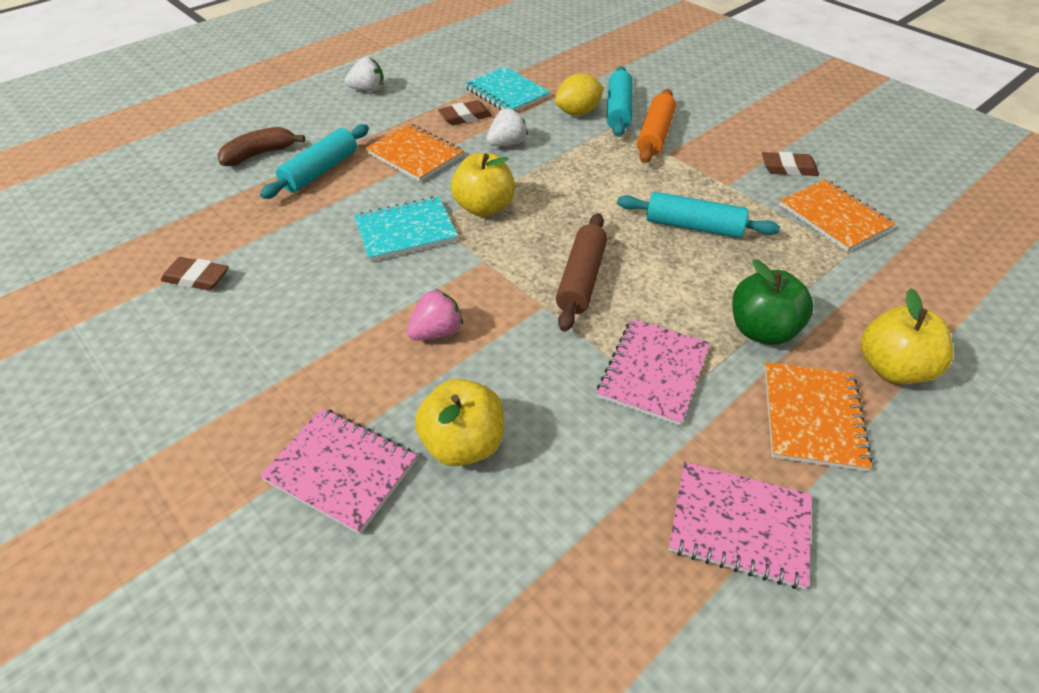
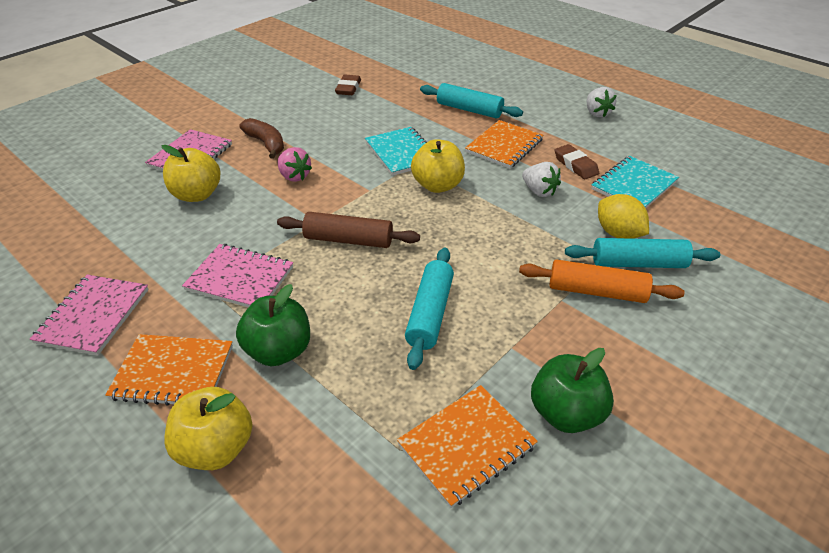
camera: 85 degrees right, 5 degrees down
brown banana [217,127,305,166] -> brown banana moved to [239,118,284,159]
brown eraser [762,152,819,176] -> green apple [531,348,614,433]

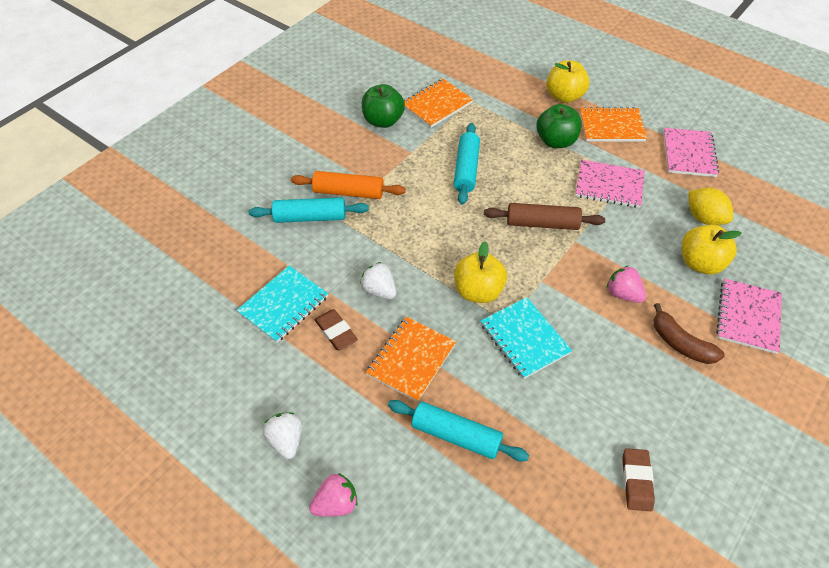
camera: 175 degrees right, 10 degrees up
yellow lemon [598,194,649,239] -> yellow lemon moved to [688,187,733,225]
none -> pink strawberry [309,473,358,517]

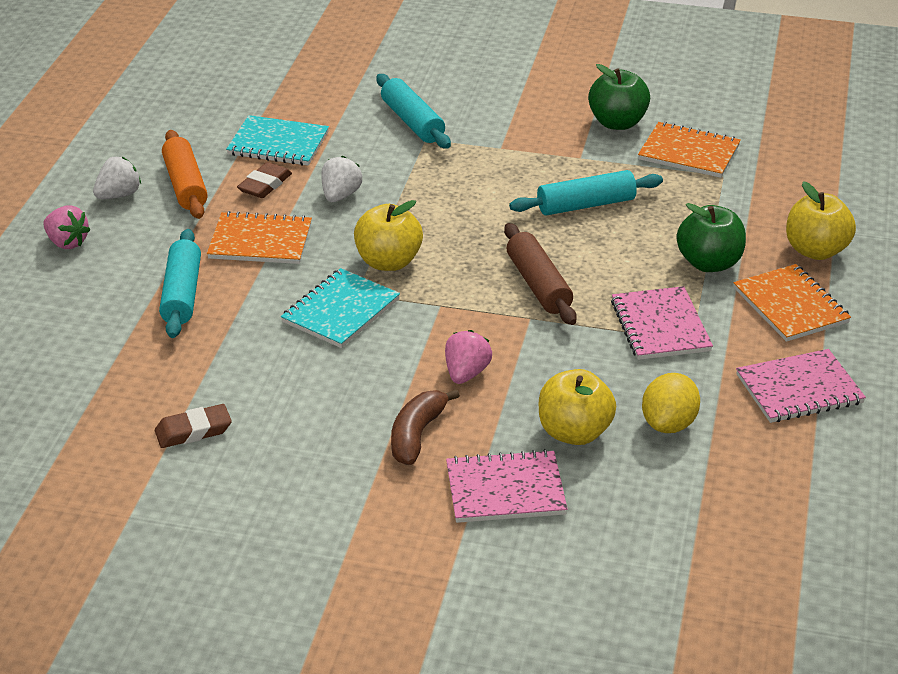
camera: 65 degrees right, 15 degrees down
orange rolling pin [291,171,406,199] -> orange rolling pin moved to [162,130,208,219]

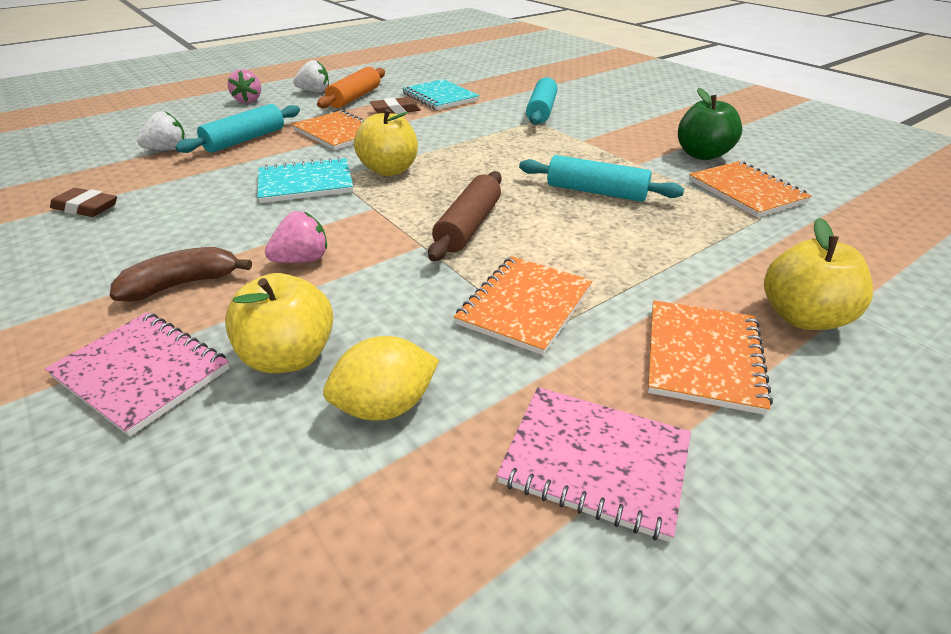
camera: 40 degrees right, 0 degrees up
white strawberry [322,156,362,202] -> white strawberry moved to [137,111,186,150]
pink notebook [611,286,713,360] -> orange notebook [454,256,593,355]
green apple [677,203,746,272] -> none

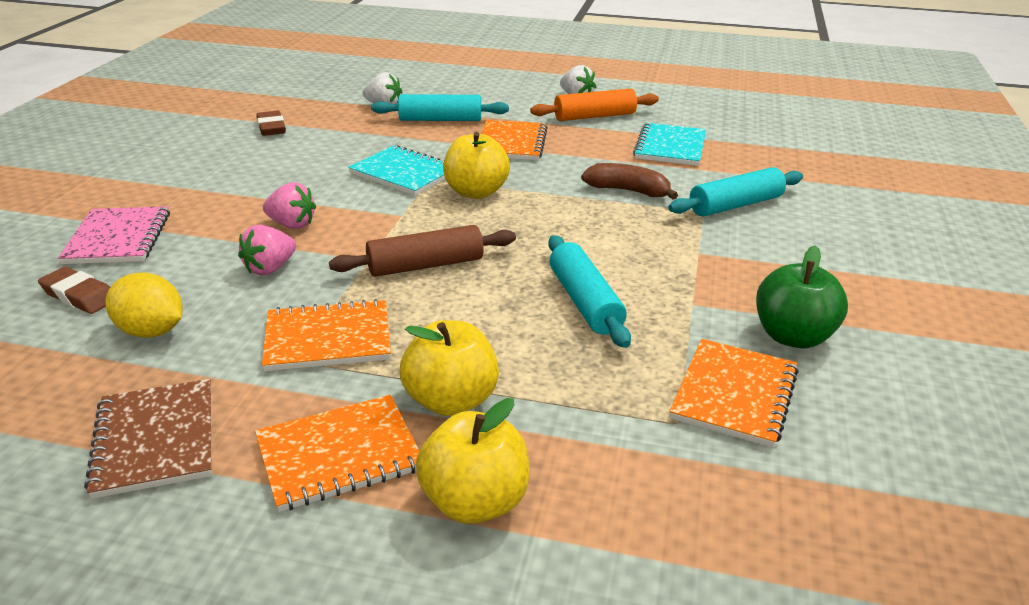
camera: 50 degrees right, 5 degrees down
brown banana [110,247,252,302] -> brown banana moved to [581,163,678,200]
yellow apple [225,273,333,374] -> yellow apple moved to [400,320,499,416]
pink strawberry [227,69,261,103] -> pink strawberry moved to [238,225,296,276]
brown eraser [370,97,421,114] -> brown eraser moved to [38,267,110,314]
pink notebook [497,387,691,542] -> brown notebook [84,379,212,499]

